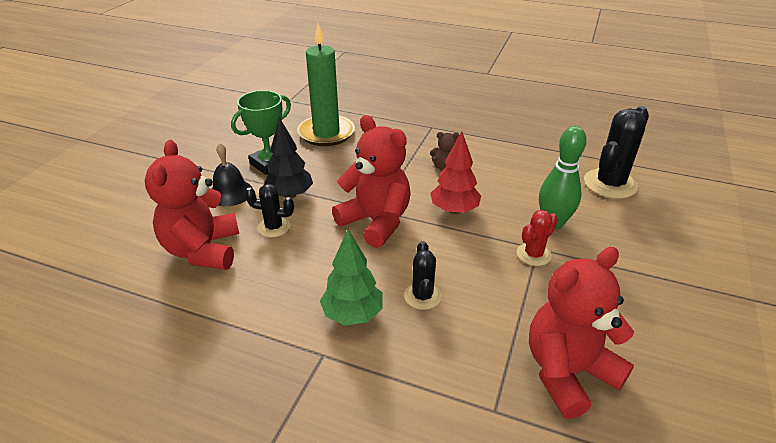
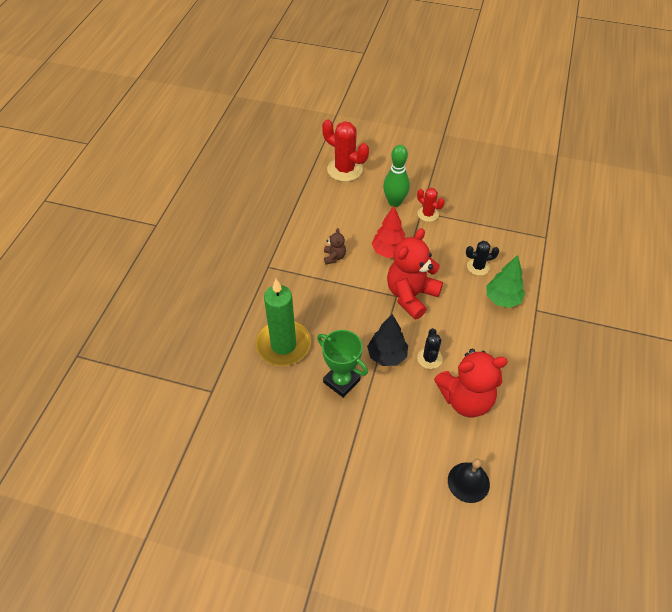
camera: 95 degrees left, 15 degrees up
black bell [212,143,253,206] -> black bell moved to [448,459,490,503]
red teddy bear [529,247,634,419] -> none
black cactus [584,106,649,199] -> red cactus [322,119,369,182]

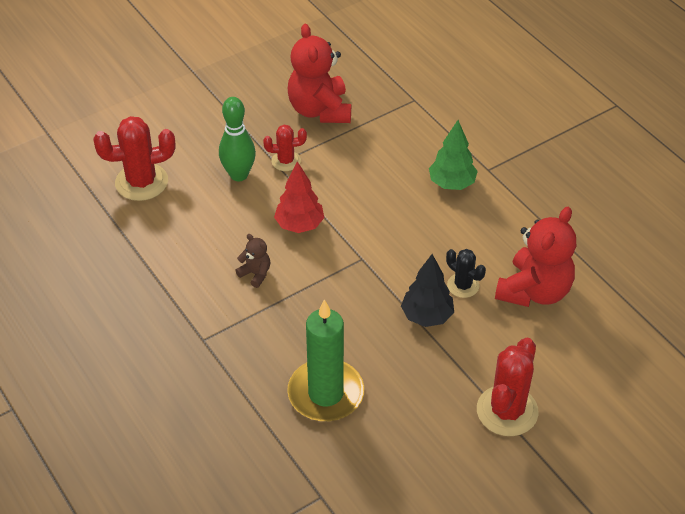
camera: 50 degrees left, 5 degrees down
green trophy [317,330,368,398] -> none
red teddy bear [387,228,443,319] -> red teddy bear moved to [288,23,351,123]
black bell [448,459,490,503] -> none
black cactus [466,241,499,276] -> none
none -> red cactus [477,338,539,436]

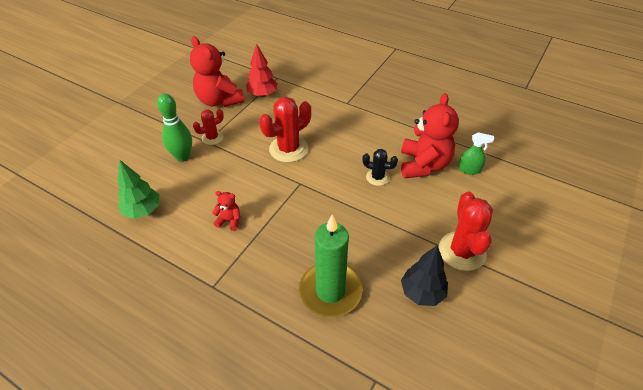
camera: 25 degrees left, 0 degrees up
red cactus [93,116,175,201] -> red cactus moved to [259,97,311,162]
brown teddy bear [235,234,270,288] -> red teddy bear [212,191,240,231]
red tree [274,161,324,233] -> red tree moved to [246,43,278,97]
black tree [401,254,454,327] -> black tree moved to [401,245,448,306]
green tree [429,120,478,190] -> green tree moved to [117,159,160,219]
none -> green spray bottle [458,132,494,175]

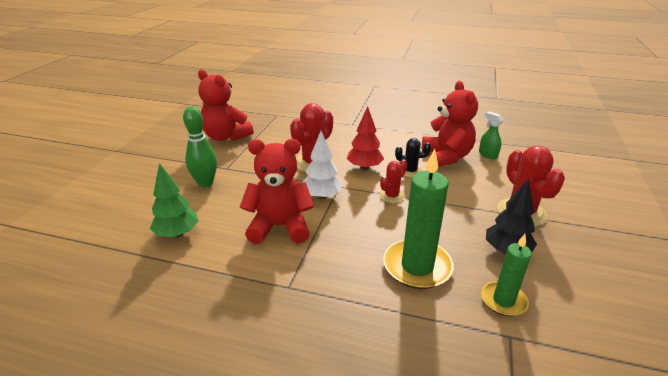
camera: 15 degrees left, 15 degrees down
red cactus [193,109,224,145] -> red cactus moved to [379,159,407,203]
red teddy bear [212,191,240,231] -> red teddy bear [240,139,314,244], size x2.20
red tree [246,43,278,97] -> red tree moved to [347,106,384,170]
green spray bottle [458,132,494,175] -> green spray bottle turned 120 degrees counterclockwise [479,112,504,159]
none -> white tree [303,131,343,199]
none -> green candle [481,234,532,316]

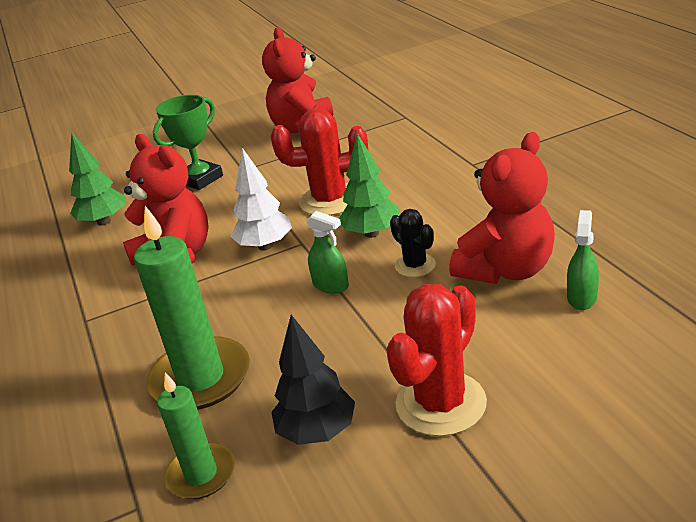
camera: 55 degrees right, 0 degrees up
green bowling pin [183,107,217,187] -> green trophy [153,95,223,190]
red tree [347,106,384,170] -> green tree [339,133,399,238]
red cactus [379,159,407,203] -> green spray bottle [306,211,349,293]

